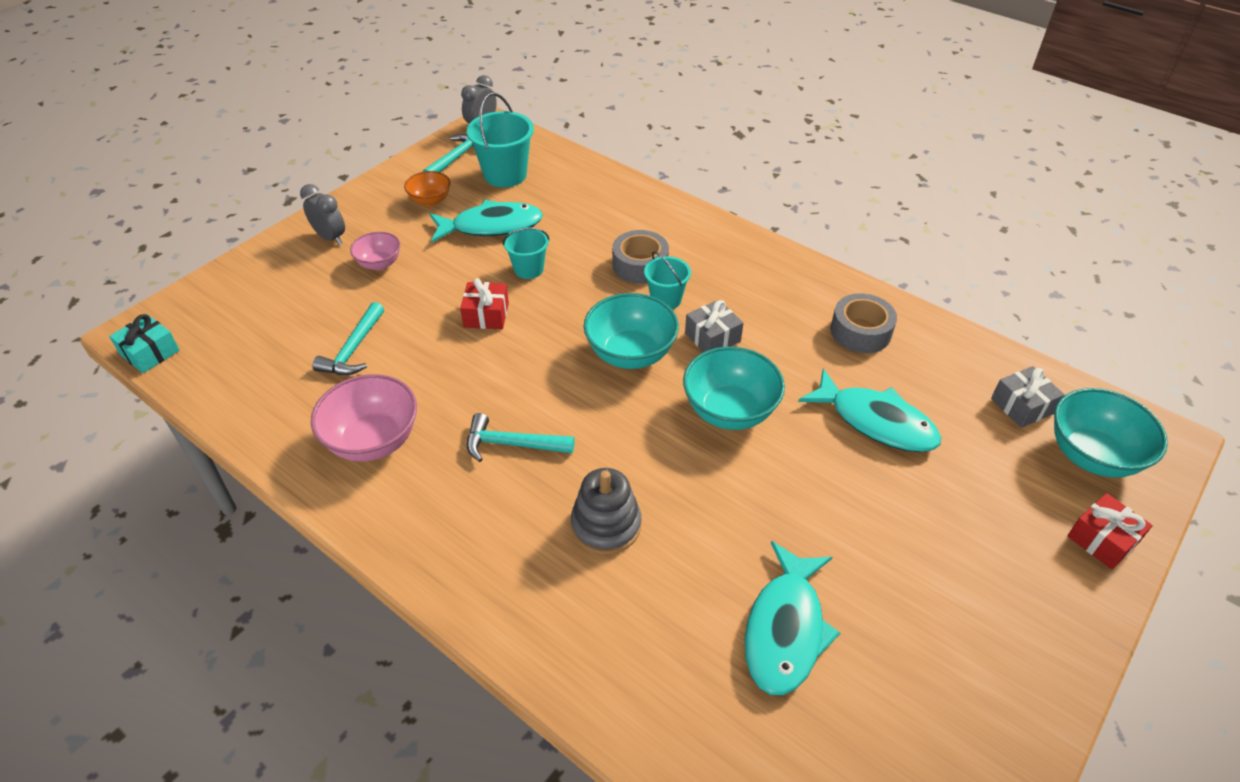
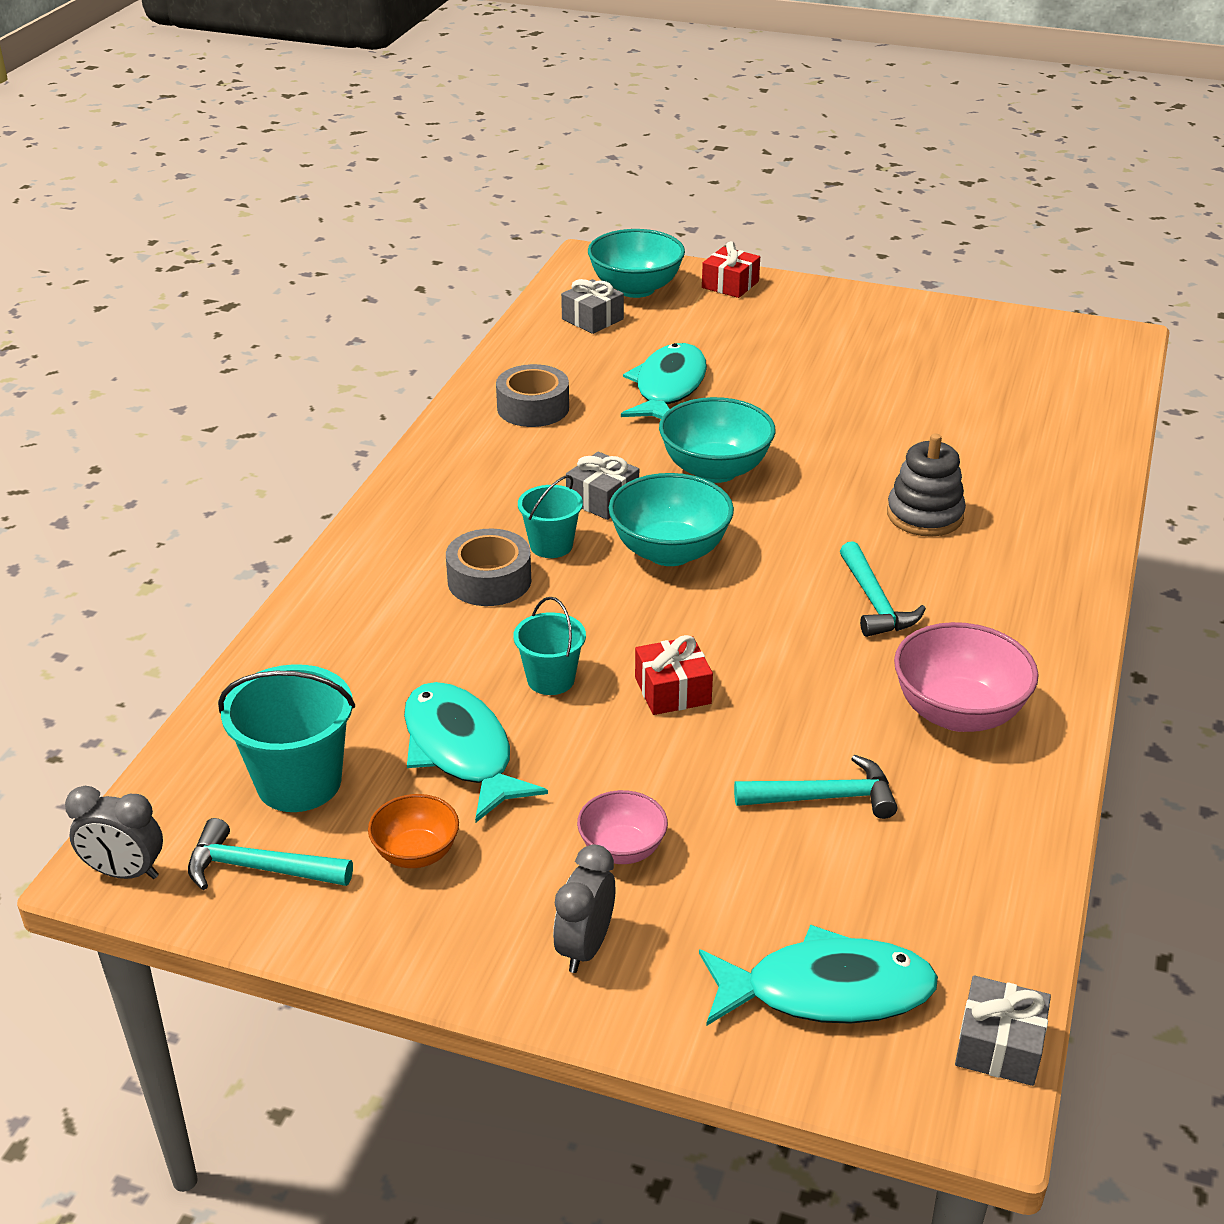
camera: 110 degrees left, 10 degrees down
turquoise gift [109,314,180,373] -> grey gift [955,975,1051,1086]
turquoise fish [745,541,840,695] -> turquoise fish moved to [699,924,938,1026]

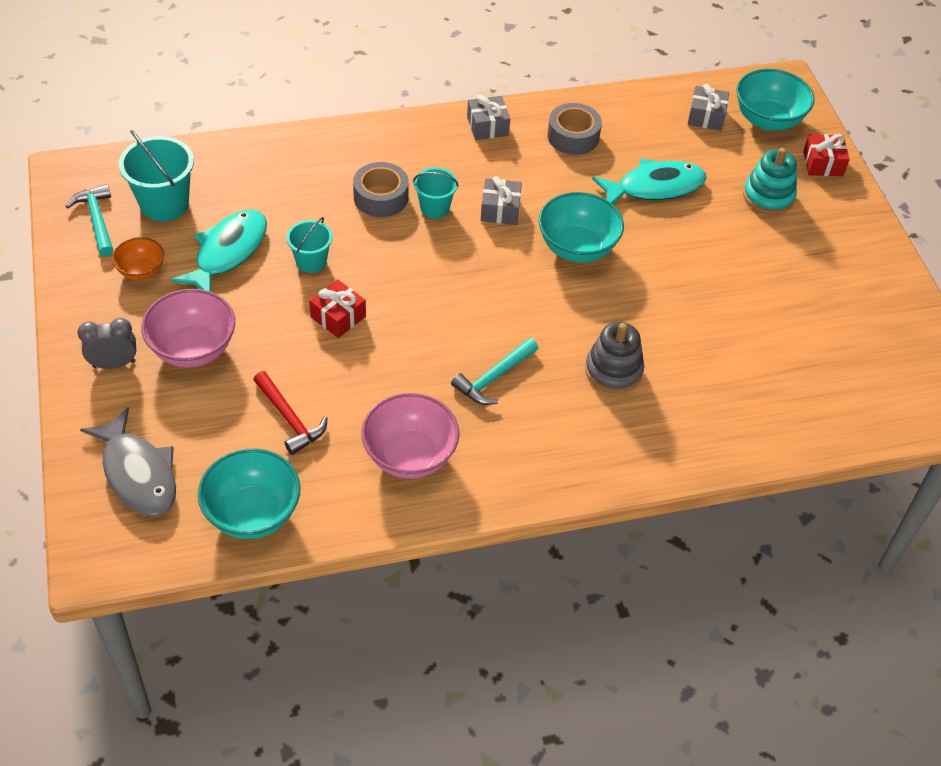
camera: 55 degrees right, 15 degrees up
grey clock [65,786,163,879] -> none
pink bowl [577,790,668,864] -> pink bowl [141,289,235,368], size x1.71
turquoise bowl [609,473,734,566] -> turquoise bowl moved to [198,448,300,539]
turquoise fish [699,924,938,1026] -> grey fish [80,407,176,517]
turquoise hammer [734,755,897,819] -> red hammer [253,371,327,455]
grey gift [955,975,1051,1086] -> grey gift moved to [467,95,510,140]
none -> turquoise stacking toy [743,148,797,215]

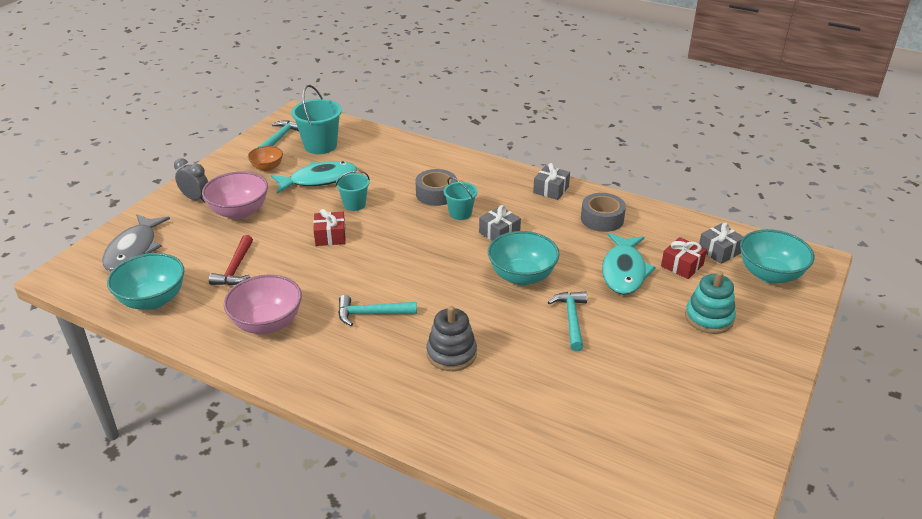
camera: 45 degrees right, 15 degrees down
turquoise fish [592,158,706,204] -> turquoise fish turned 75 degrees clockwise [602,233,656,295]
red gift [803,134,850,176] -> red gift moved to [661,237,707,279]
none -> turquoise hammer [548,291,587,351]

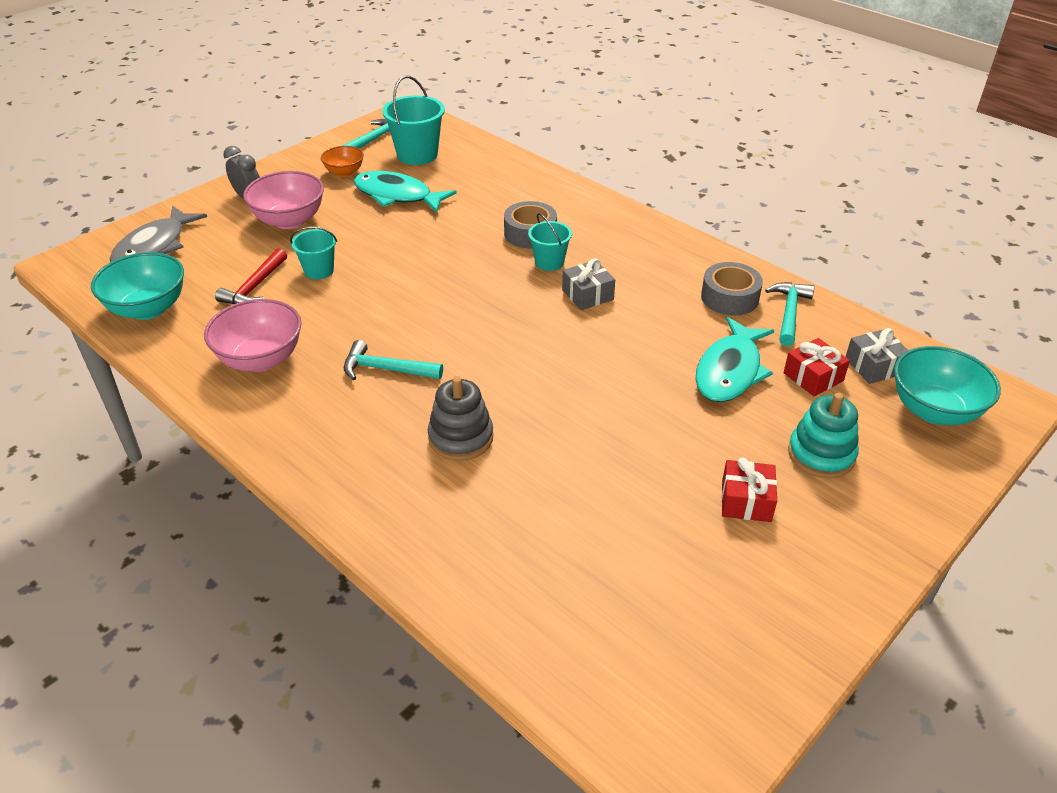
camera: 15 degrees right, 5 degrees up
turquoise fish [271,161,357,194] -> turquoise fish turned 150 degrees counterclockwise [354,171,457,213]
red gift [313,209,346,246] -> red gift moved to [722,457,777,522]
turquoise bucket [336,170,370,211] -> turquoise bucket moved to [290,227,337,279]
turquoise bowl [488,231,560,285] -> none
grey gift [533,163,570,200] -> none
turquoise hammer [548,291,587,351] -> turquoise hammer moved to [765,282,815,346]

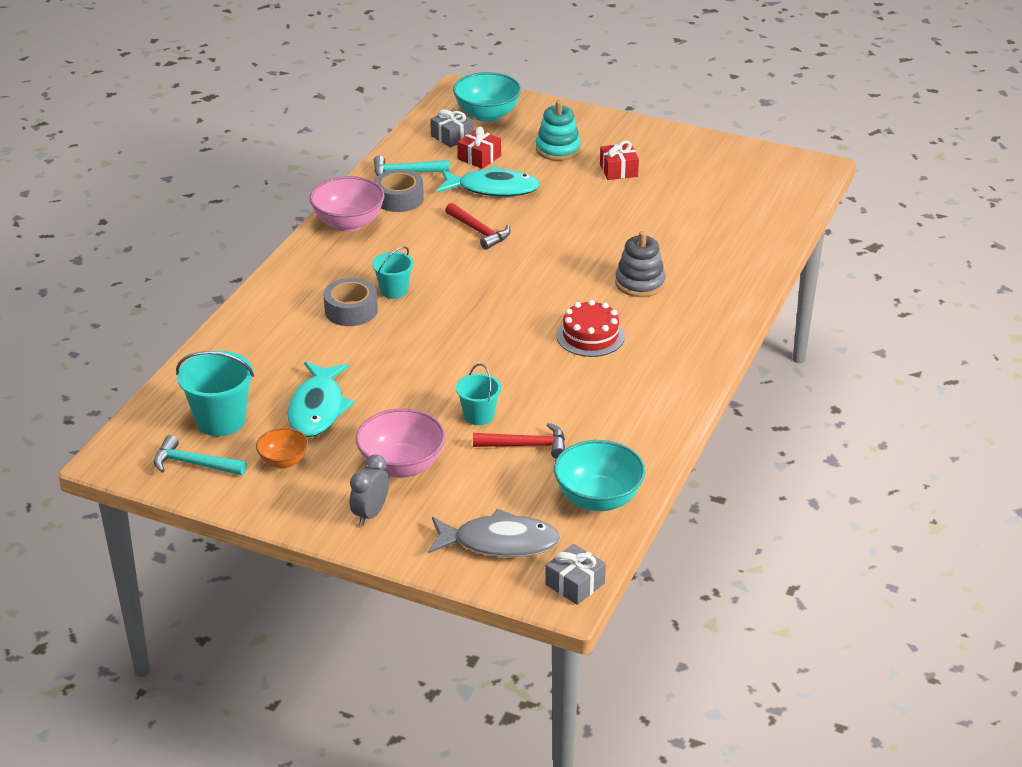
camera: 110 degrees left, 5 degrees down
pink bowl [204,299,302,372] -> pink bowl moved to [309,176,385,232]
turquoise hammer [344,340,443,380] -> red cake [556,300,625,357]
grey gift [562,258,615,310] -> grey gift moved to [545,544,606,605]
none -> red hammer [445,203,511,250]

